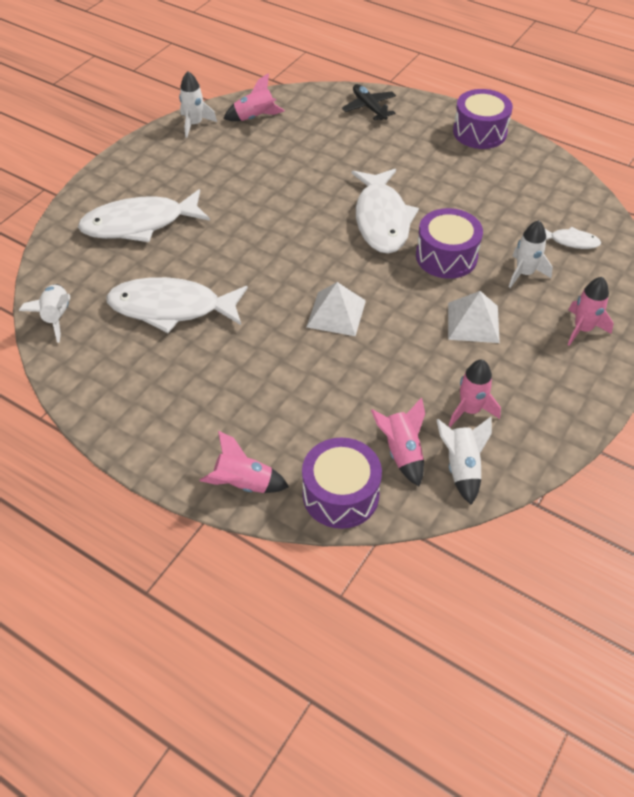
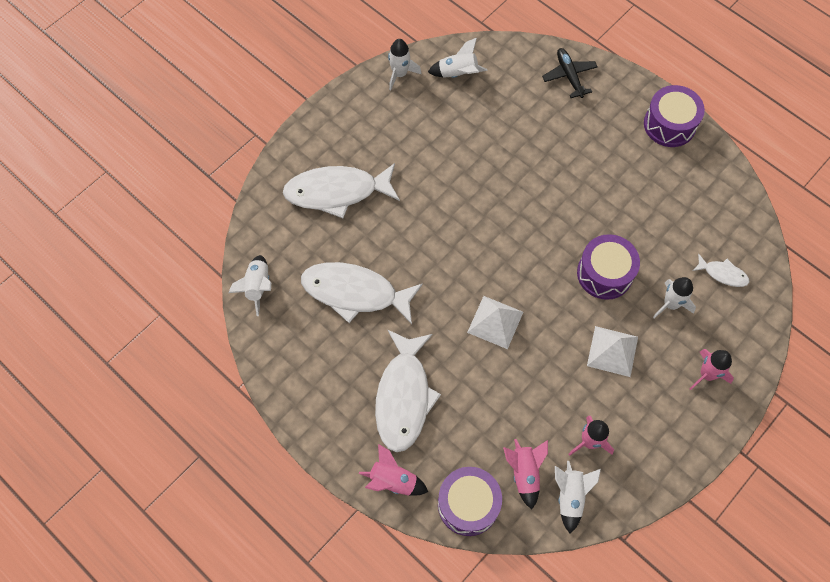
camera: 10 degrees right, 15 degrees up
pink rocket [223,73,285,121] -> white rocket [428,38,487,78]
white fish [352,169,419,254] -> white fish moved to [375,329,441,452]

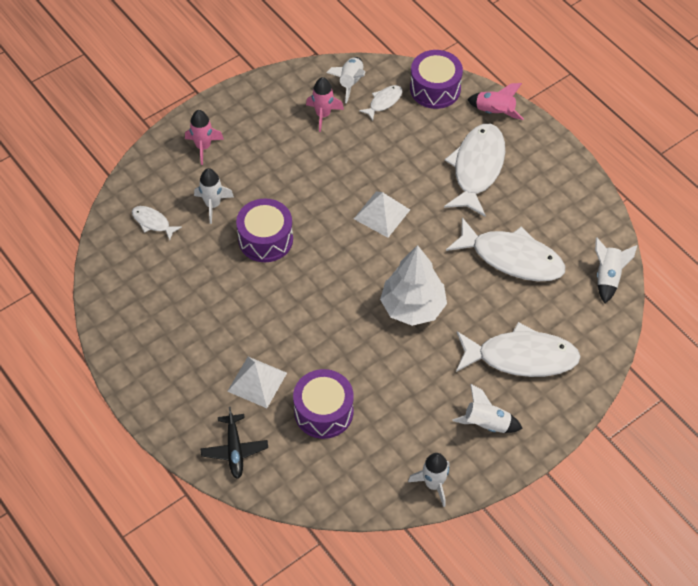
camera: 170 degrees left, 10 degrees down
white rocket [428,38,487,78] -> white rocket moved to [452,384,523,433]
pink rocket [503,439,548,509] -> white fish [359,85,402,121]
white pyramid [587,326,638,377] -> white pyramid moved to [227,357,287,408]
purple drum [644,85,705,147] -> purple drum moved to [293,369,354,439]
none -> white tree [380,245,447,326]

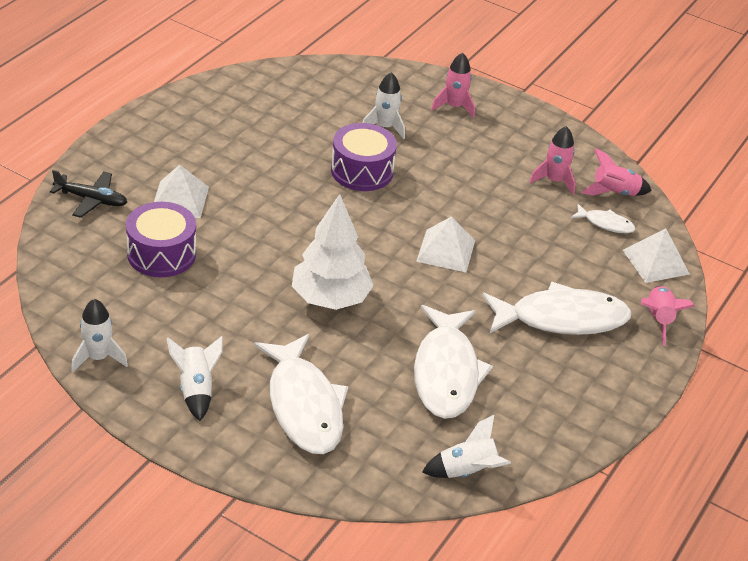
camera: 65 degrees right, 15 degrees down
white fish [132,206,182,240] -> none
black plane [200,407,268,479] -> black plane turned 135 degrees counterclockwise [50,170,127,218]
white rocket [327,57,365,103] -> pink rocket [581,148,652,196]
purple drum [410,50,463,109] -> white pyramid [623,228,690,283]

